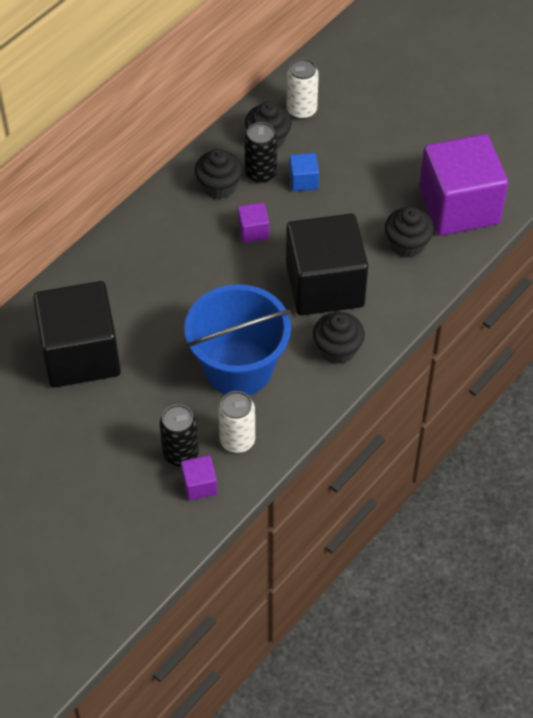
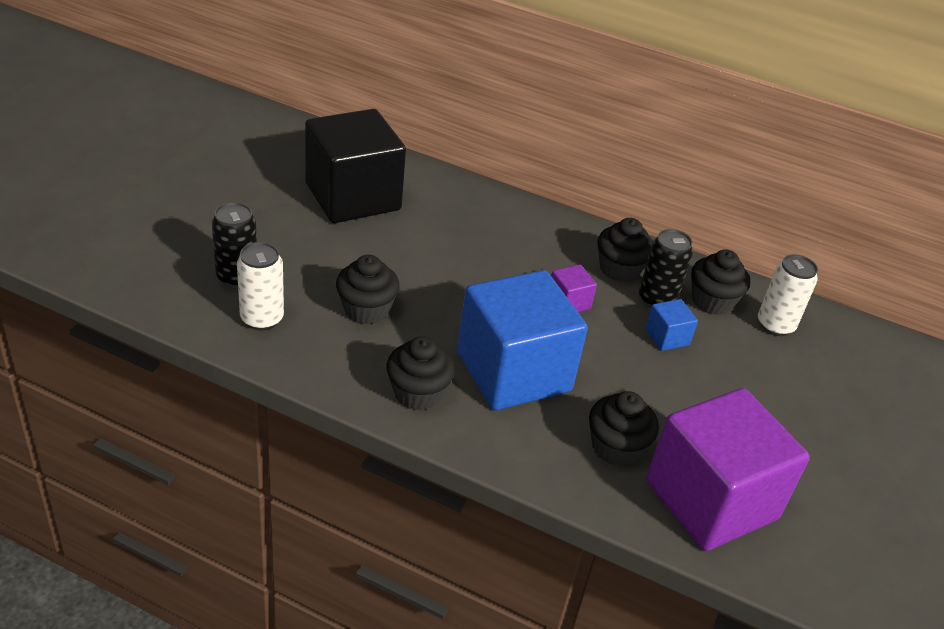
camera: 70 degrees right, 15 degrees down
purple cube [181,455,218,501] -> none
blue bucket [184,284,291,395] -> black cupcake [336,255,400,325]
black cube [286,214,368,316] -> blue cube [457,270,588,410]

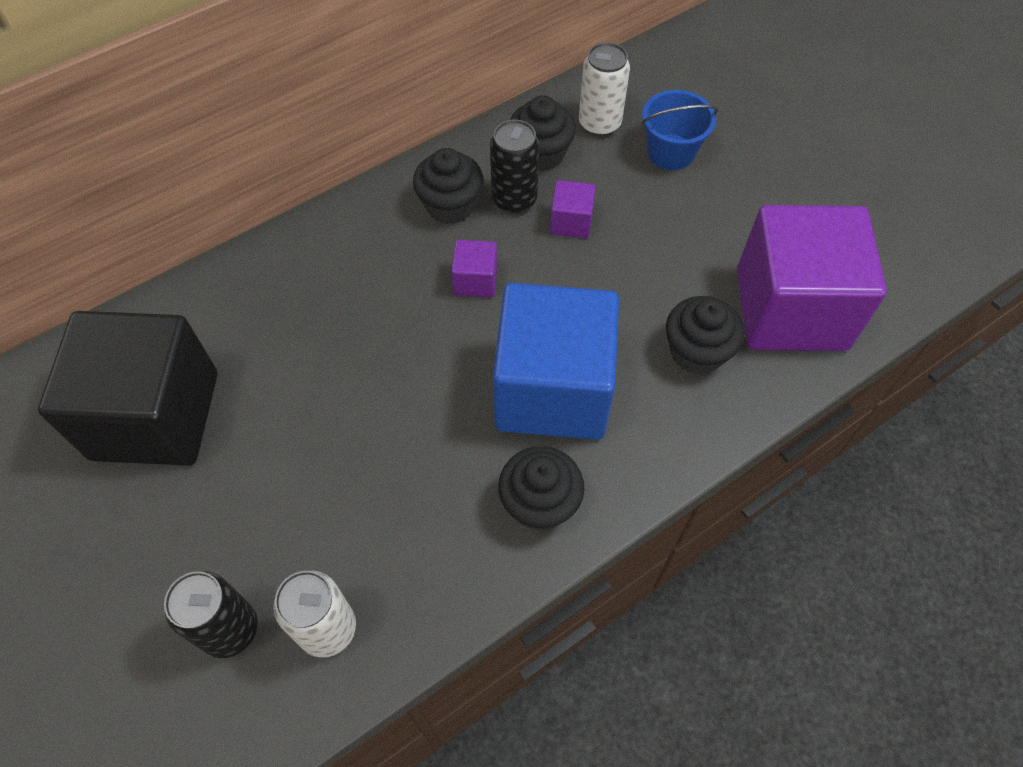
camera: 55 degrees left, 20 degrees up
black cupcake [336,255,400,325] -> none
blue cube [645,299,698,351] -> purple cube [550,180,596,239]
none -> blue bucket [642,90,718,170]

